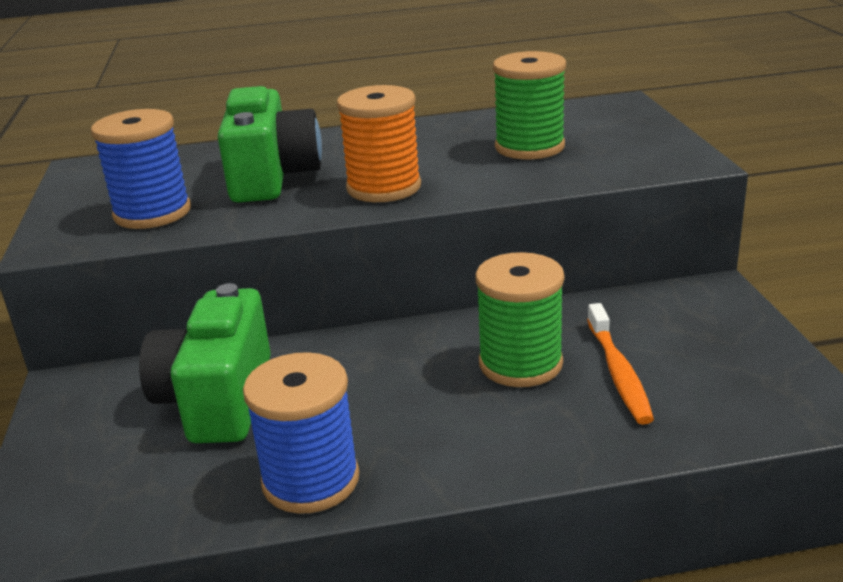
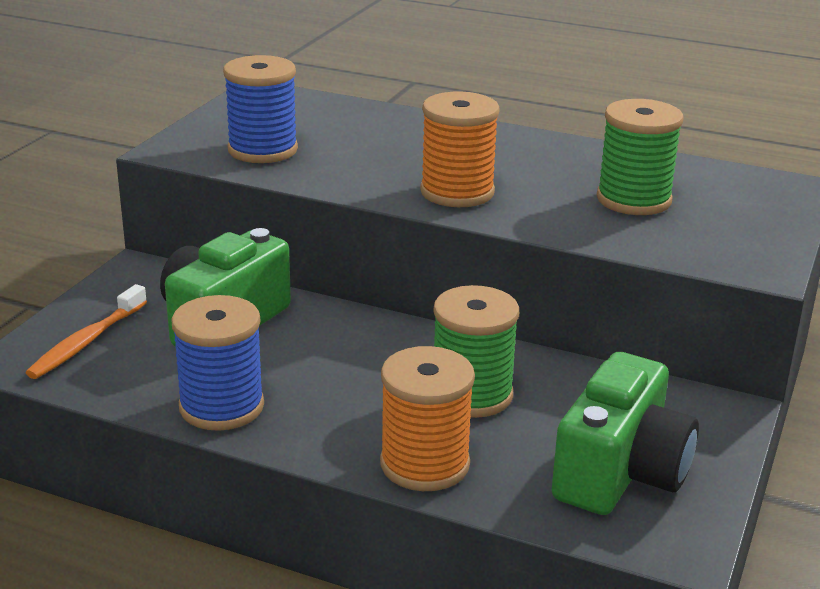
camera: 30 degrees right, 0 degrees up
green camera [218,86,322,203] -> green camera moved to [552,352,699,515]
orange toothbrush [587,303,654,425] -> orange toothbrush moved to [25,284,147,379]
none -> orange spool [380,346,475,491]

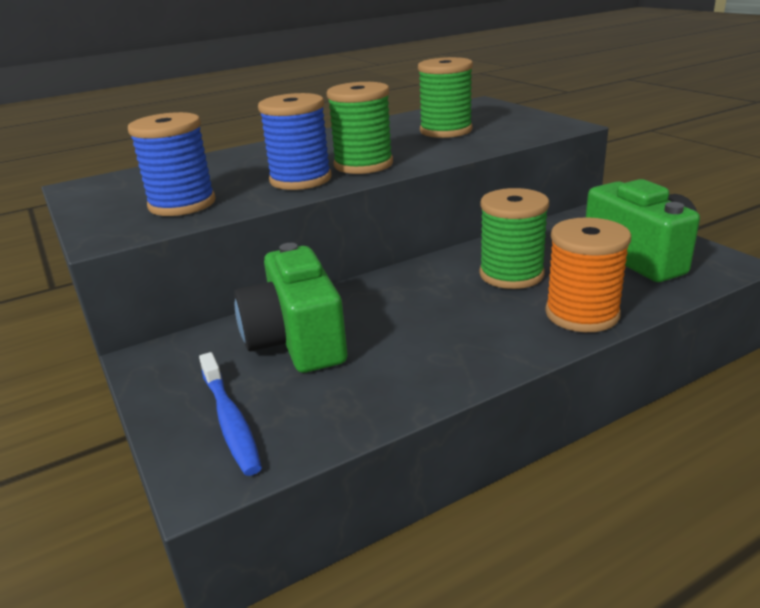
camera: 50 degrees left, 0 degrees up
orange toothbrush [25,284,147,379] -> blue toothbrush [199,352,262,476]
blue spool [171,295,264,431] -> blue spool moved to [258,93,331,190]
orange spool [420,91,500,207] -> green spool [327,82,393,174]

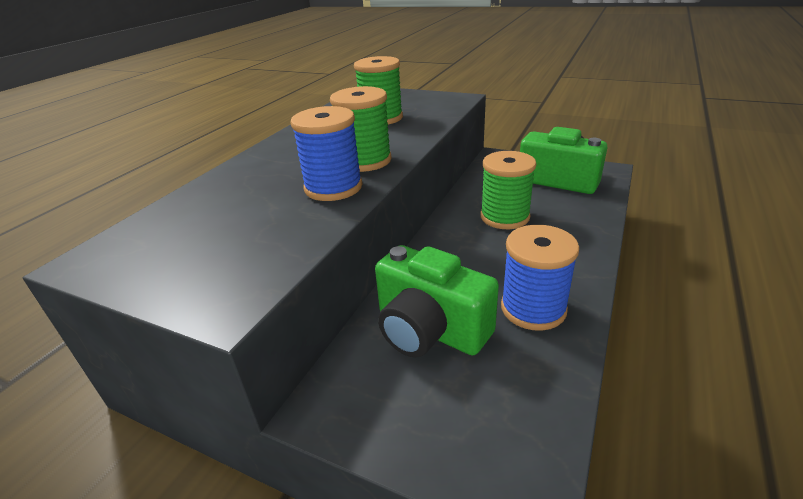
camera: 35 degrees left, 5 degrees up
blue spool [128,112,216,216] -> blue spool moved to [501,225,579,331]
blue toothbrush [199,352,262,476] -> none
orange spool [545,217,631,332] -> none

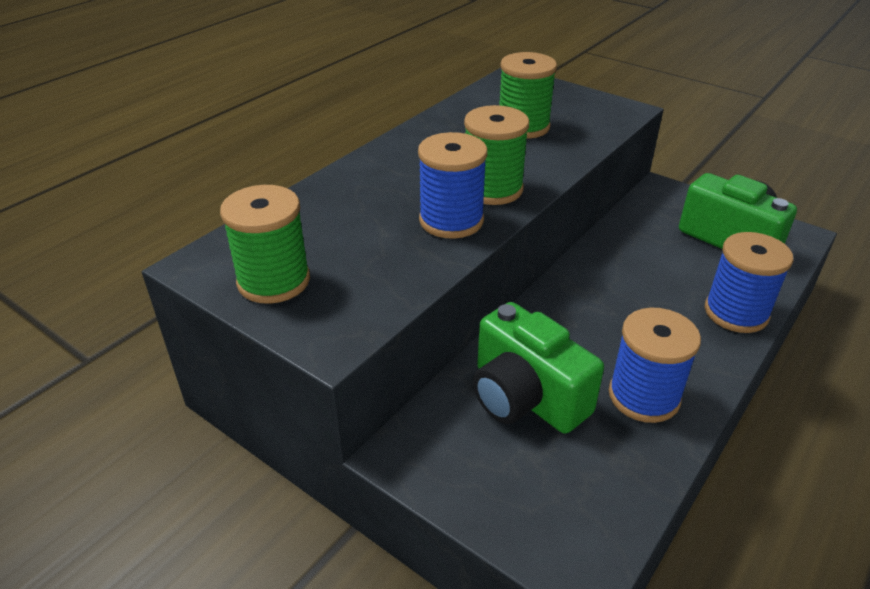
camera: 10 degrees right, 5 degrees up
green spool [481,151,536,229] -> green spool moved to [220,185,310,304]
none -> blue spool [705,232,794,333]

